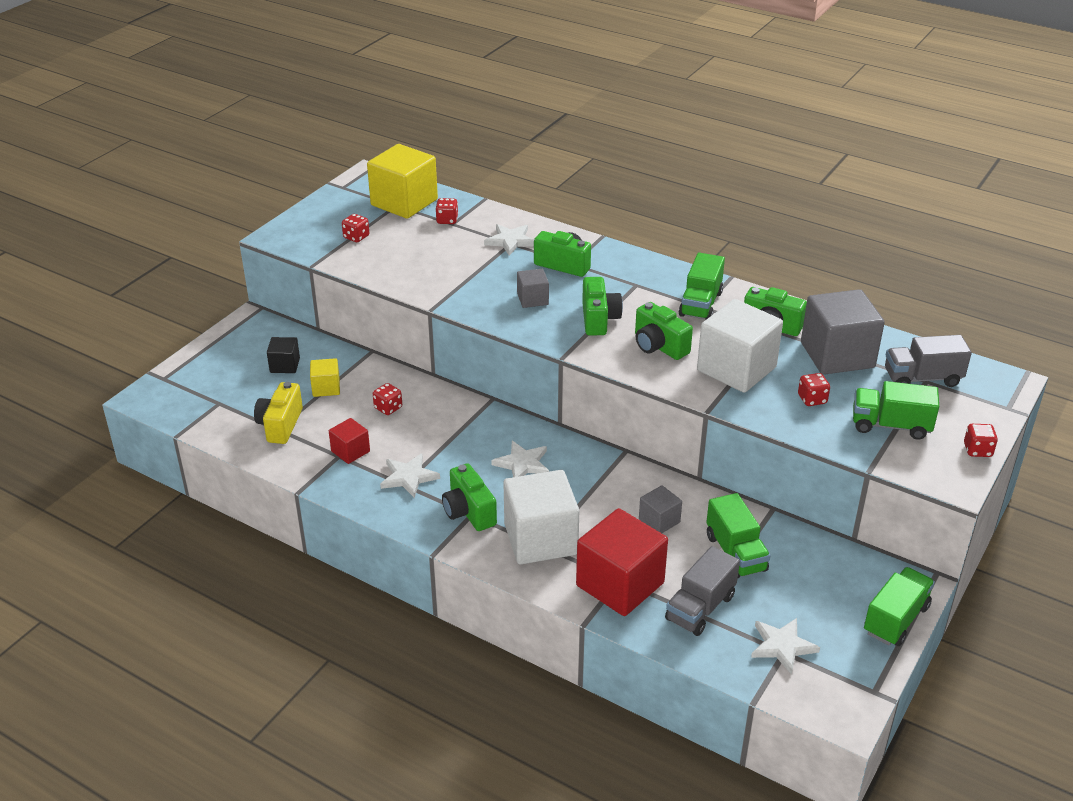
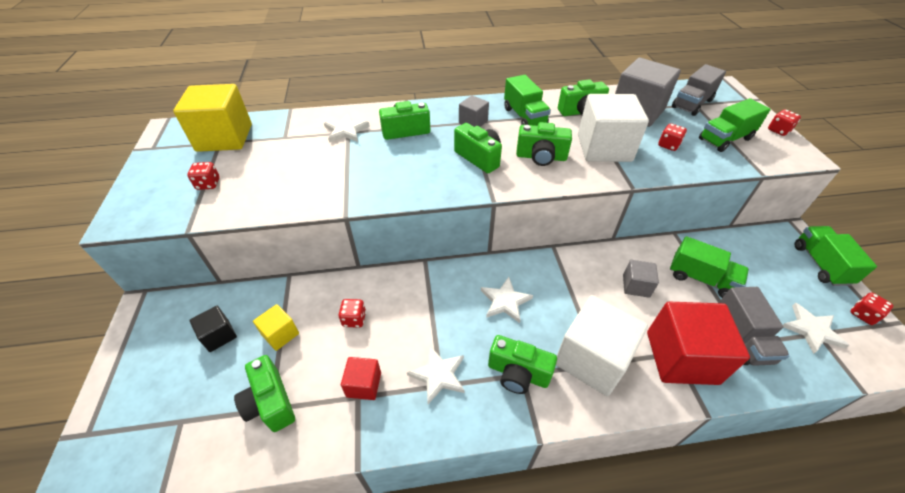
camera: 40 degrees left, 10 degrees up
yellow camera [254,382,303,444] -> green camera [234,355,295,432]
red dice [435,198,458,224] -> red dice moved to [850,292,893,325]
grey cube [517,269,549,308] -> grey cube moved to [459,95,489,127]

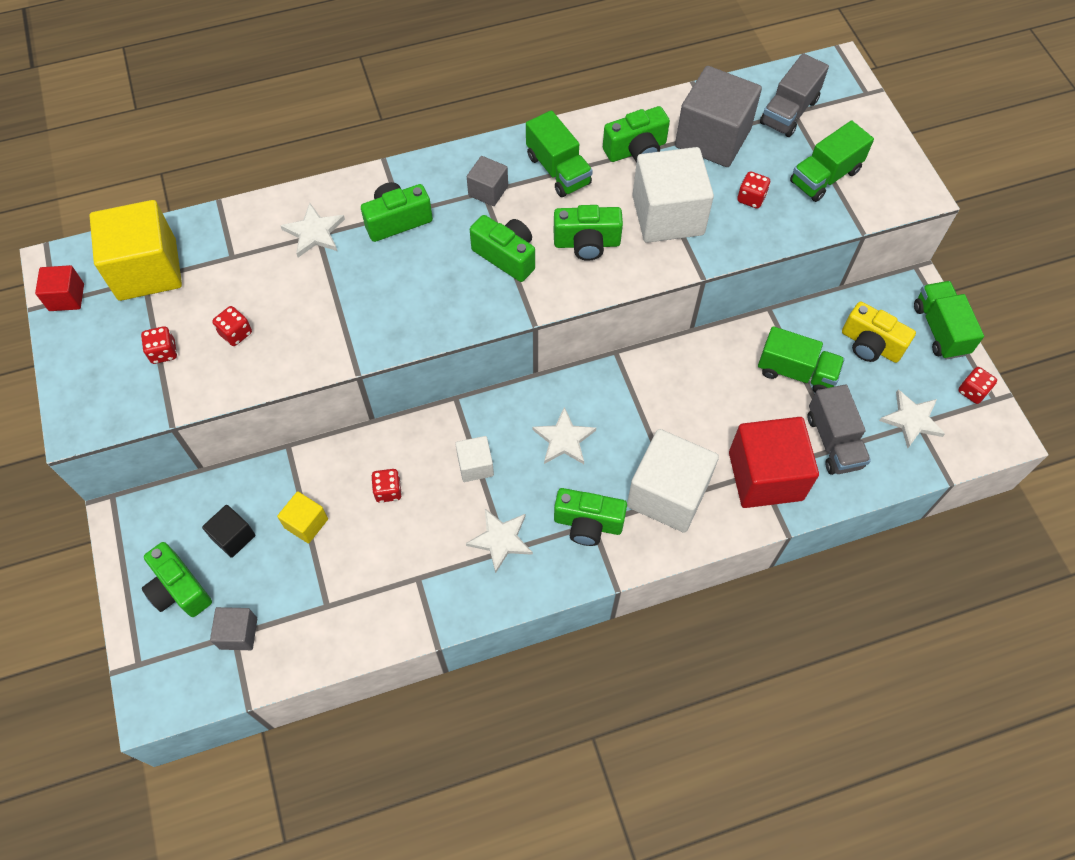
camera: 10 degrees left, 15 degrees up
green camera [234,355,295,432] -> green camera moved to [142,542,212,617]
red cube [341,357,381,400] -> red cube moved to [35,265,84,311]
grey cube [623,260,659,298] -> grey cube moved to [210,607,257,650]
red dice [768,109,801,136] -> red dice moved to [212,306,252,346]
none -> white cube [455,436,494,482]
none -> yellow camera [842,301,916,363]

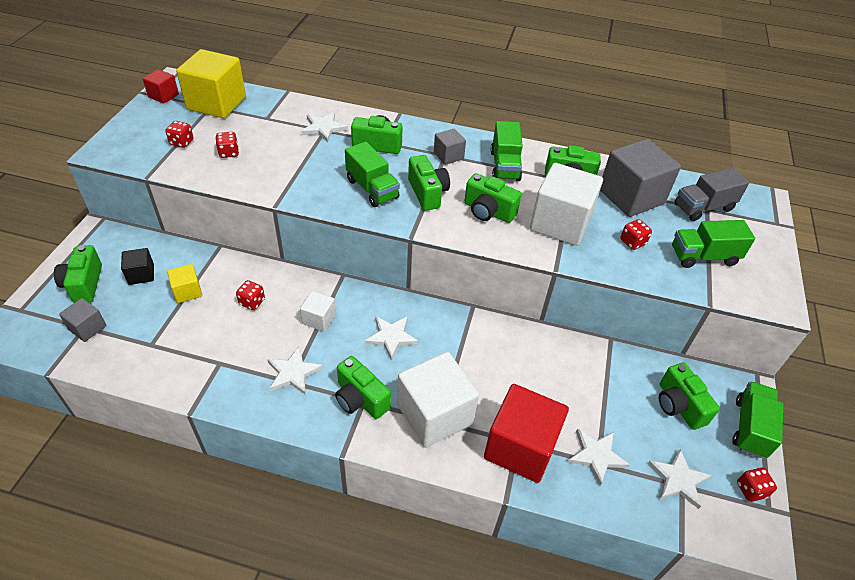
camera: 30 degrees right, 15 degrees down
green truck [758,326,845,393] -> green truck moved to [345,142,400,207]
grey truck [808,384,871,475] -> white star [568,429,629,485]
yellow camera [842,301,916,363] -> green camera [659,362,720,430]

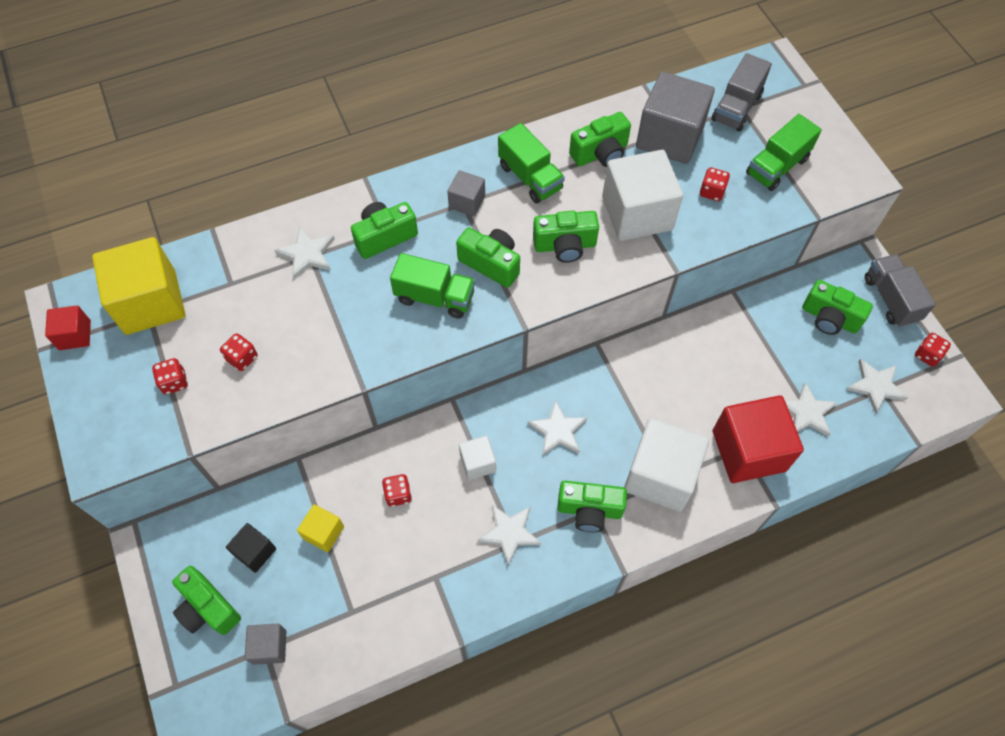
camera: 35 degrees left, 15 degrees up
green truck [733,381,783,458] -> grey truck [865,254,936,327]

